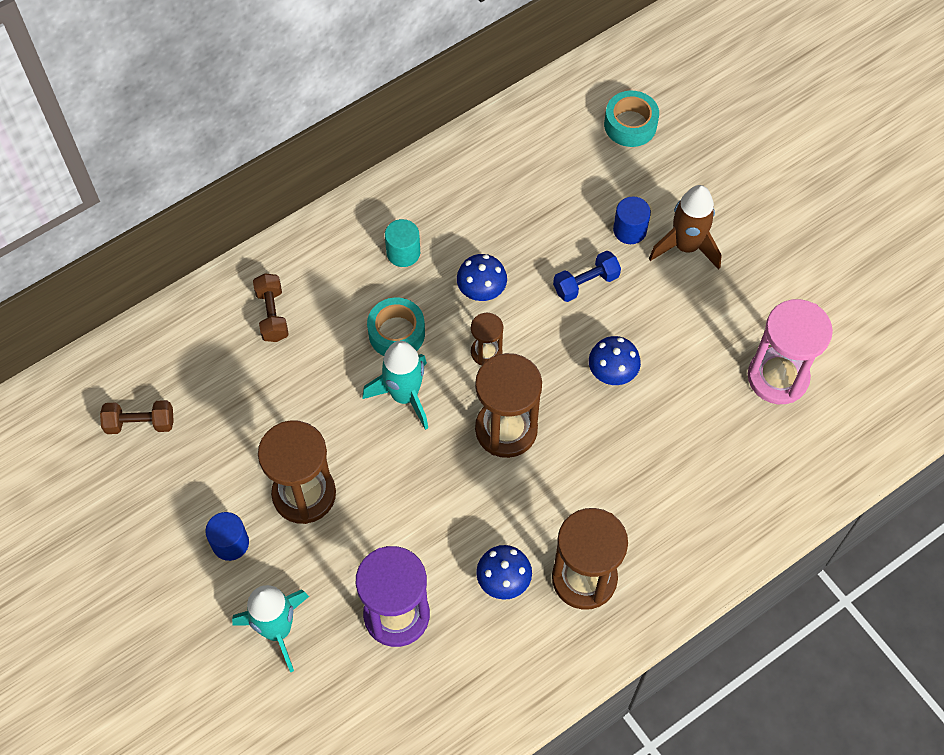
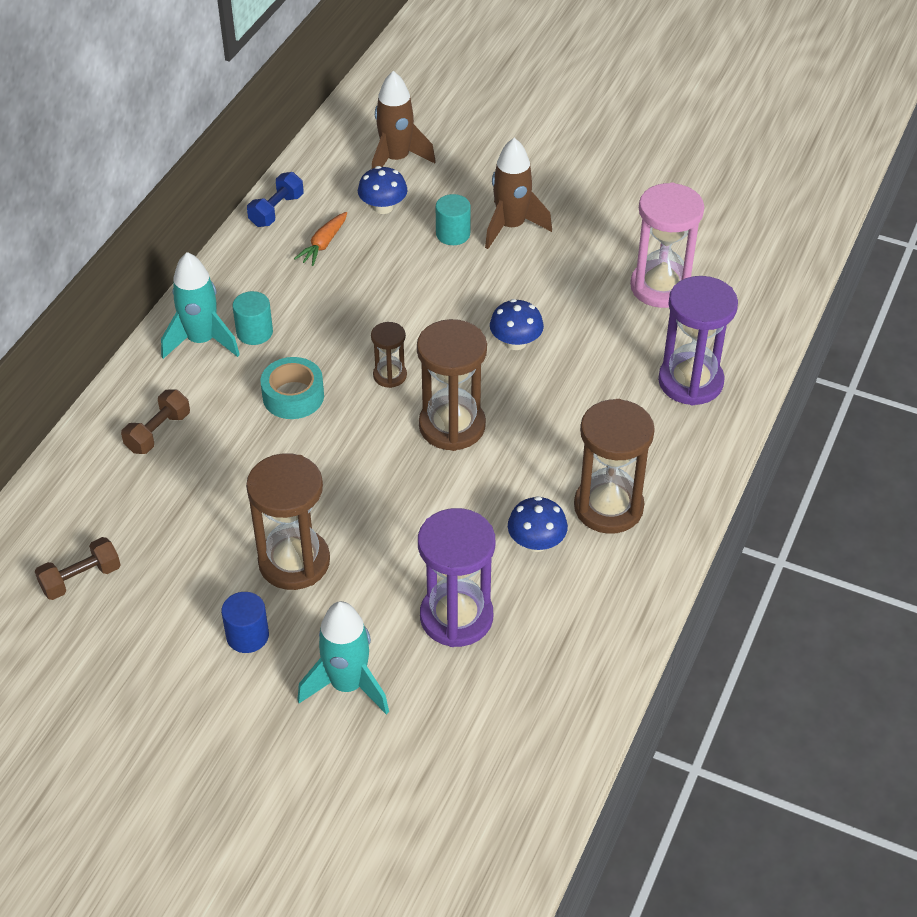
camera: 30 degrees left, 15 degrees down
brown dumbbell [253,273,289,342] -> brown dumbbell turned 75 degrees clockwise [121,389,190,454]
turquoise rocket [362,341,428,430] -> turquoise rocket moved to [161,252,240,359]
blue mushroom [457,254,507,301] -> blue mushroom moved to [358,166,408,214]
blue dumbbell [553,251,621,302] -> blue dumbbell moved to [247,172,304,227]
turquoise tape [604,91,659,147] -> brown rocket [372,71,436,169]
blue cylinder [613,197,651,244] -> turquoise cylinder [436,194,471,245]
none -> orange carrot [294,212,347,266]
none -> purple hourglass [658,276,738,405]

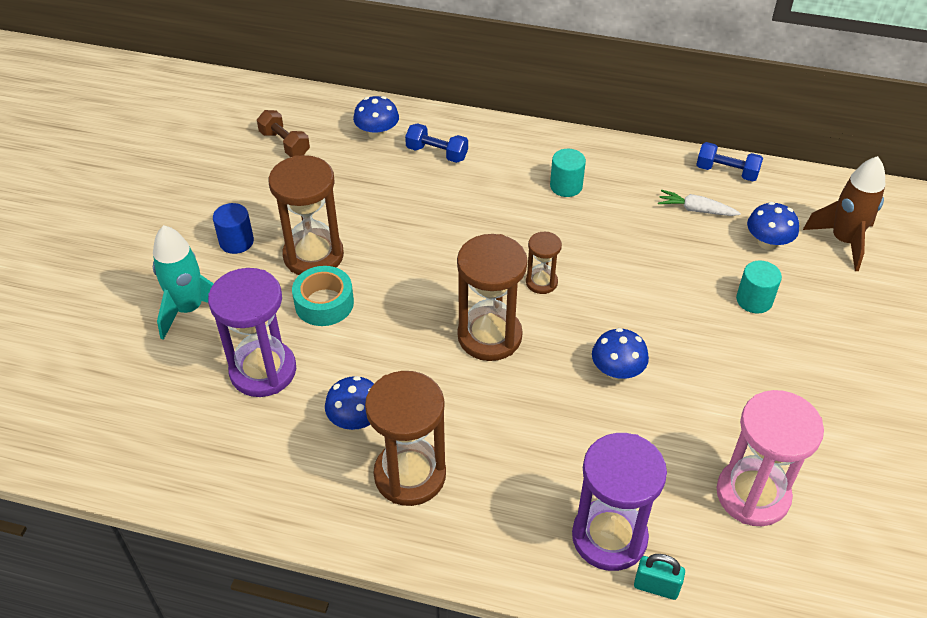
camera: 80 degrees right, 0 degrees up
brown dumbbell [121,389,190,454] -> blue dumbbell [405,123,468,163]
turquoise rocket [161,252,240,359] -> none
turquoise tape [260,357,324,419] -> turquoise tape moved to [292,266,354,326]
orange carrot [294,212,347,266] -> white carrot [658,190,741,216]
brown rocket [485,138,552,249] -> none
none -> blue mushroom [353,96,399,140]
none -> turquoise padlock [634,554,685,600]

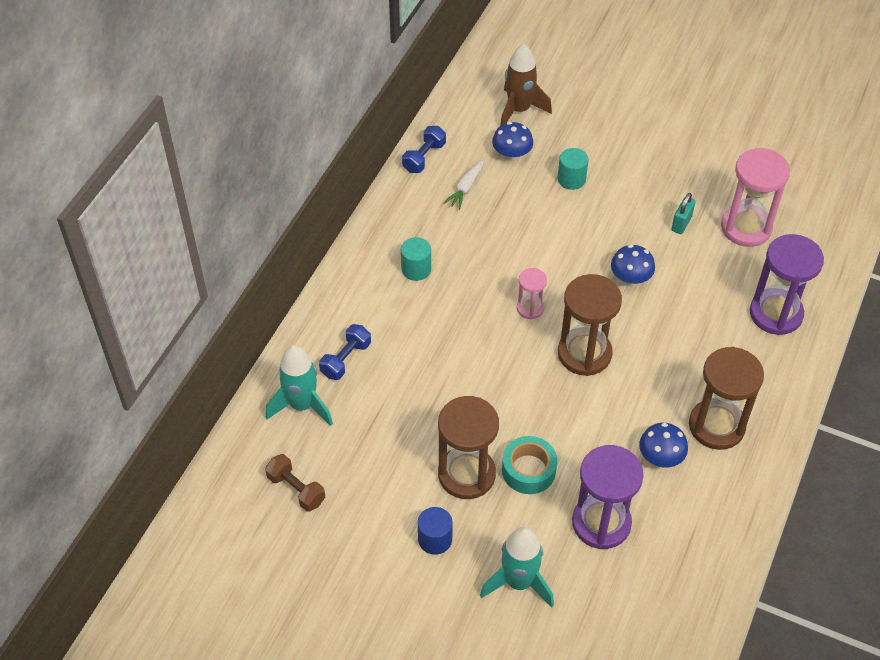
camera: 80 degrees left, 5 degrees up
brown dumbbell [257,110,310,157] -> brown dumbbell turned 75 degrees clockwise [265,454,325,512]
blue mushroom [353,96,399,140] -> turquoise rocket [266,345,333,426]
brown hourglass [526,232,562,294] -> pink hourglass [517,268,547,319]
turquoise padlock [634,554,685,600] -> turquoise padlock moved to [672,193,696,234]

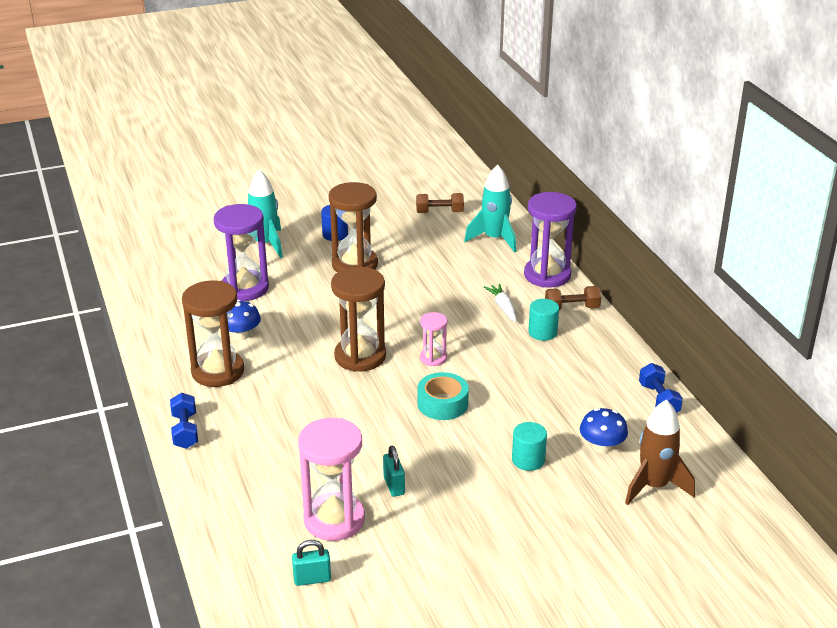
camera: 135 degrees right, 20 degrees down
blue dumbbell [319,324,371,380] -> blue dumbbell moved to [170,393,198,449]
white carrot [444,160,484,210] -> white carrot moved to [484,284,517,322]
turquoise tape [502,436,557,494] -> turquoise tape moved to [417,372,469,420]
blue mushroom [611,245,655,285] -> none
purple hourglass [750,234,824,335] -> purple hourglass moved to [524,192,577,288]
none -> turquoise padlock [292,540,331,586]
none -> brown dumbbell [545,286,601,310]

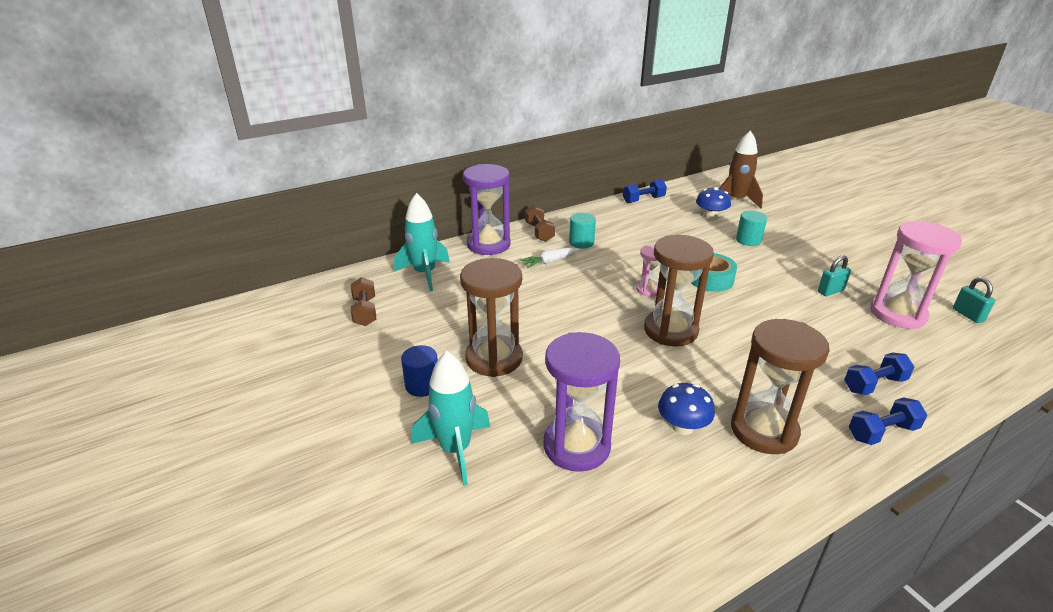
camera: 100 degrees left, 0 degrees up
none -> blue dumbbell [844,352,914,395]

